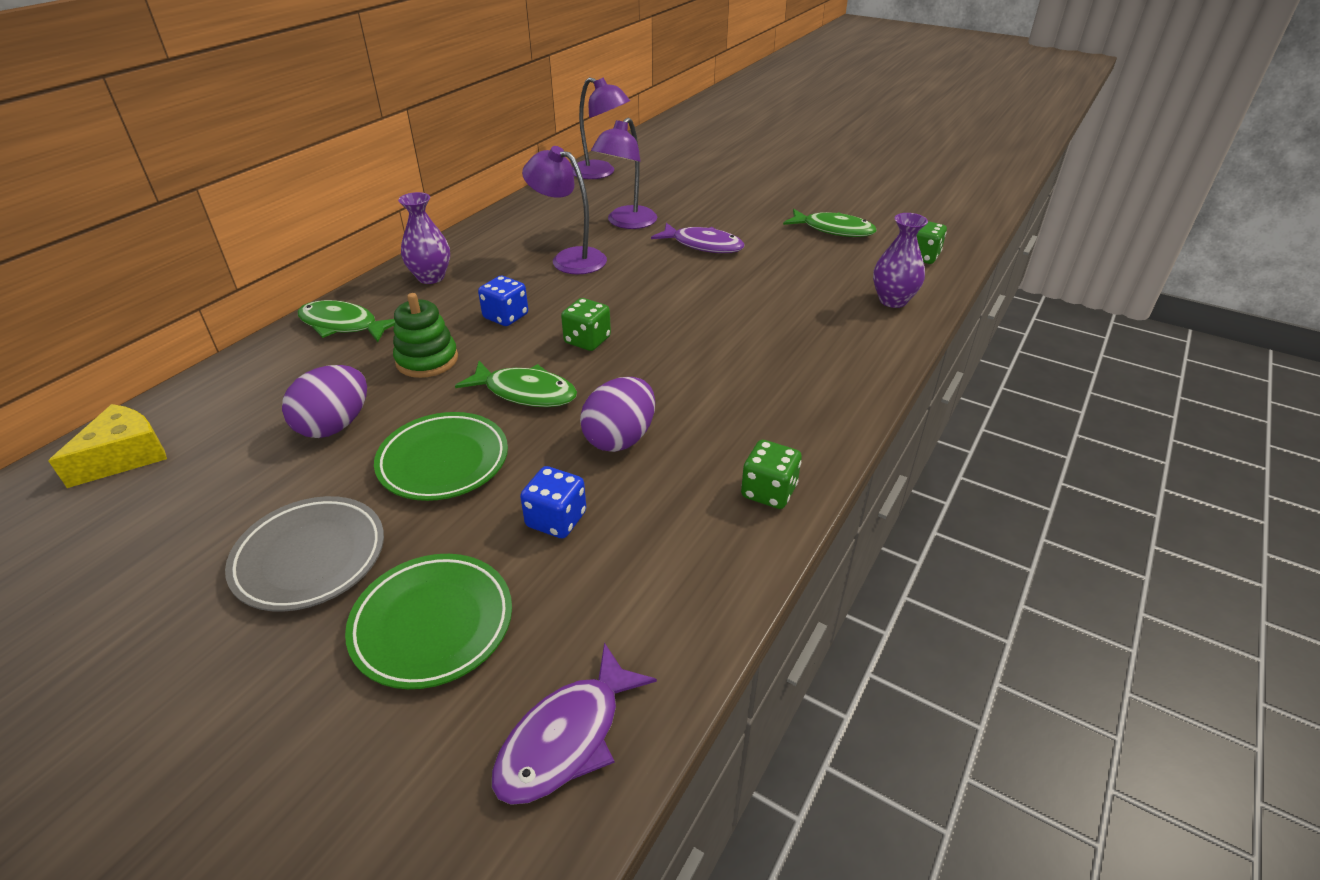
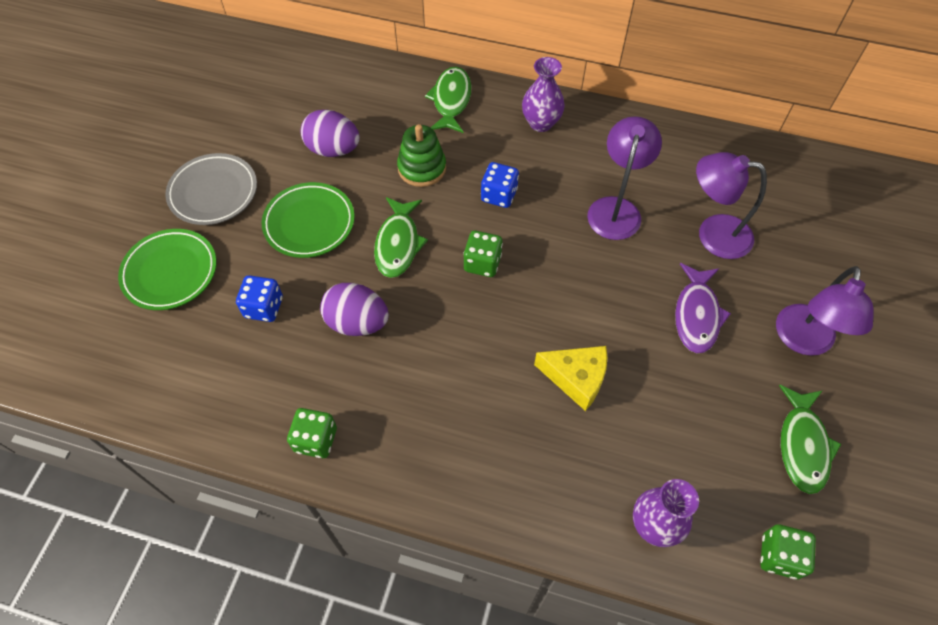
camera: 75 degrees right, 20 degrees up
yellow cheese [48,404,167,488] -> yellow cheese moved to [534,346,607,411]
purple fish [492,643,657,805] -> none
purple lamp [572,77,630,179] -> purple lamp moved to [776,266,874,356]

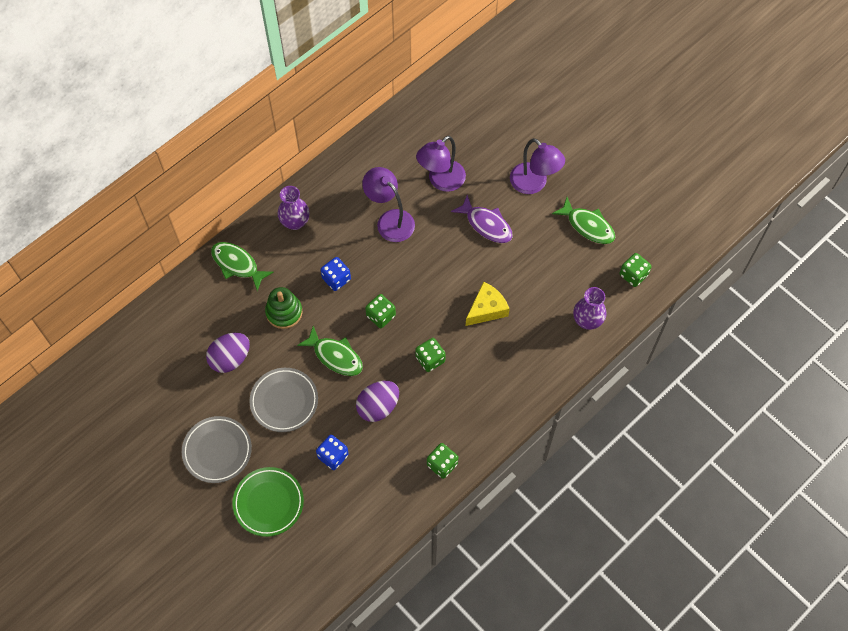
camera: 60 degrees left, 5 degrees up
green plate [262,182,355,258] -> grey plate [249,368,318,432]
none -> green dice [415,338,446,372]

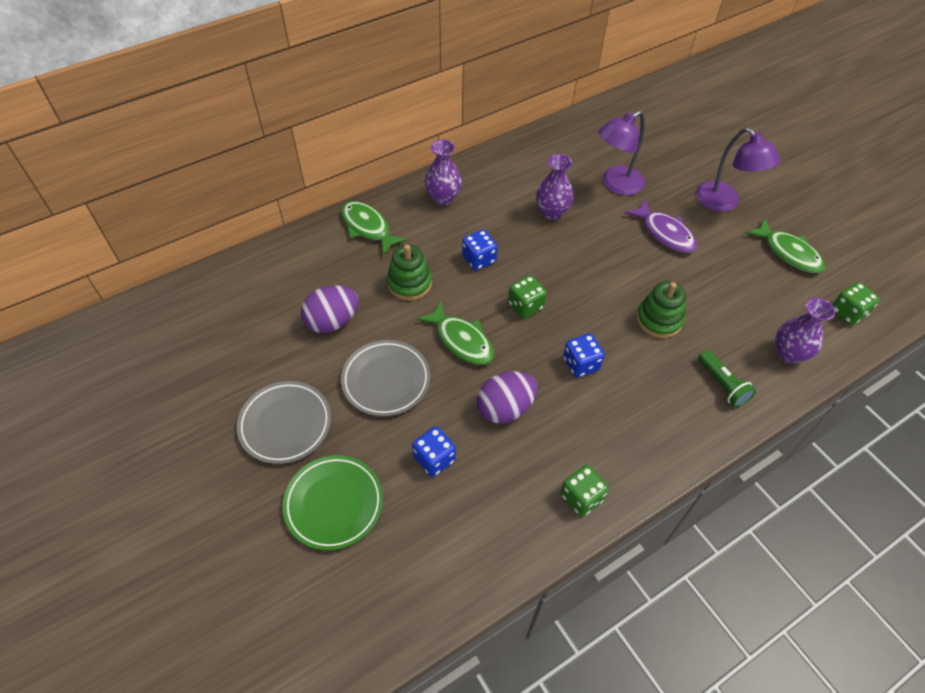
camera: 10 degrees right, 10 degrees down
purple lamp [362,167,415,242] -> purple vase [536,154,574,220]
green dice [415,338,446,372] -> blue dice [563,333,605,378]
yellow cheese [466,282,510,326] -> green stacking toy [636,281,686,338]
none -> green flashlight [698,350,756,408]

